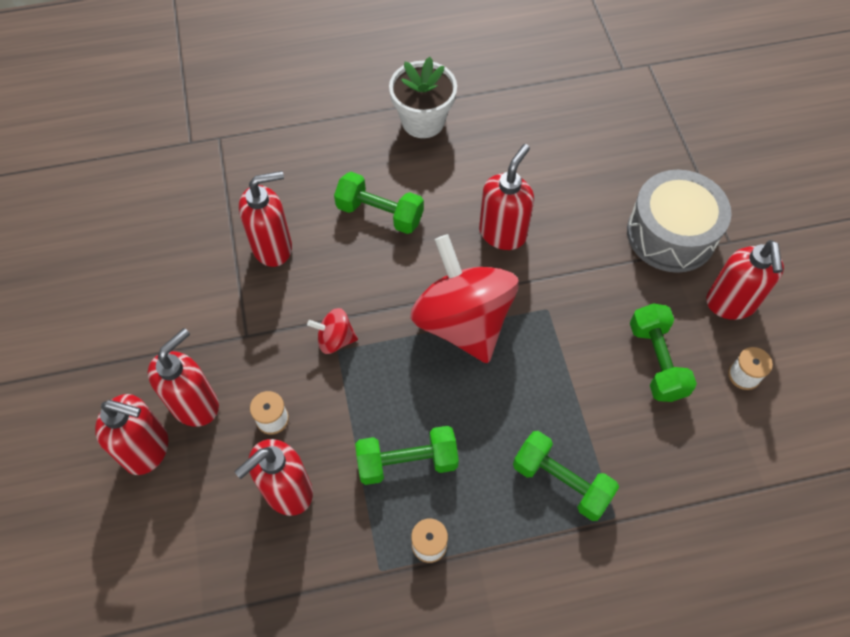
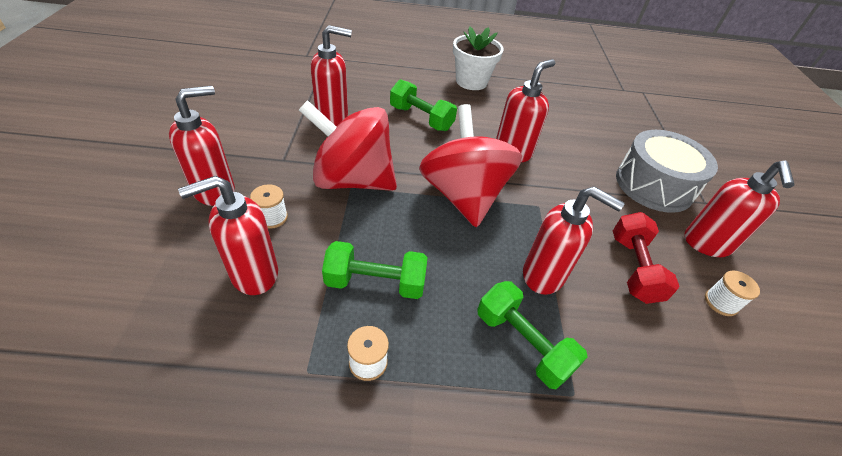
camera: 10 degrees right, 15 degrees down
red soap dispenser [95,394,168,475] -> red soap dispenser moved to [523,186,625,295]
red spinning top [307,308,358,354] -> red spinning top [299,100,397,191], size x2.35
green dumbbell [630,304,697,402] -> red dumbbell [613,212,679,304]

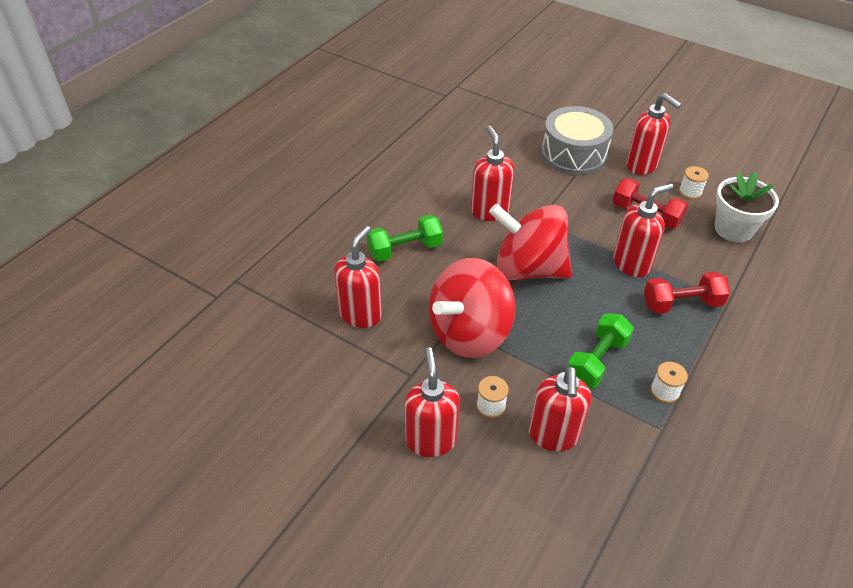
camera: 55 degrees left, 0 degrees up
white flower pot [453,26,504,90] -> white flower pot moved to [715,172,779,242]
green dumbbell [477,281,588,389] -> red dumbbell [644,272,730,314]

